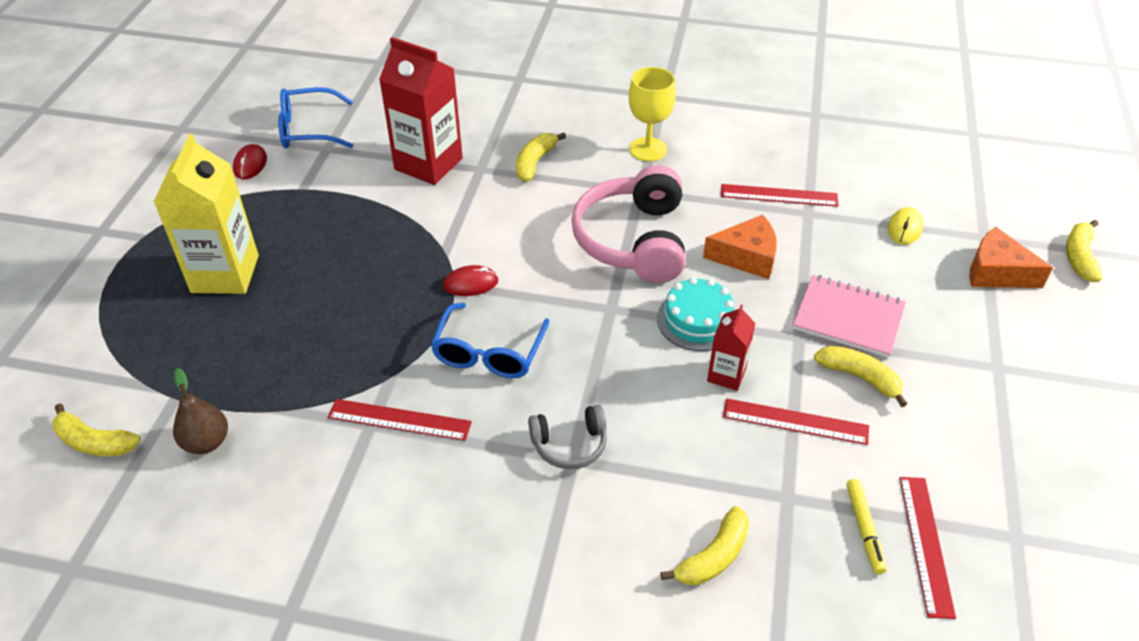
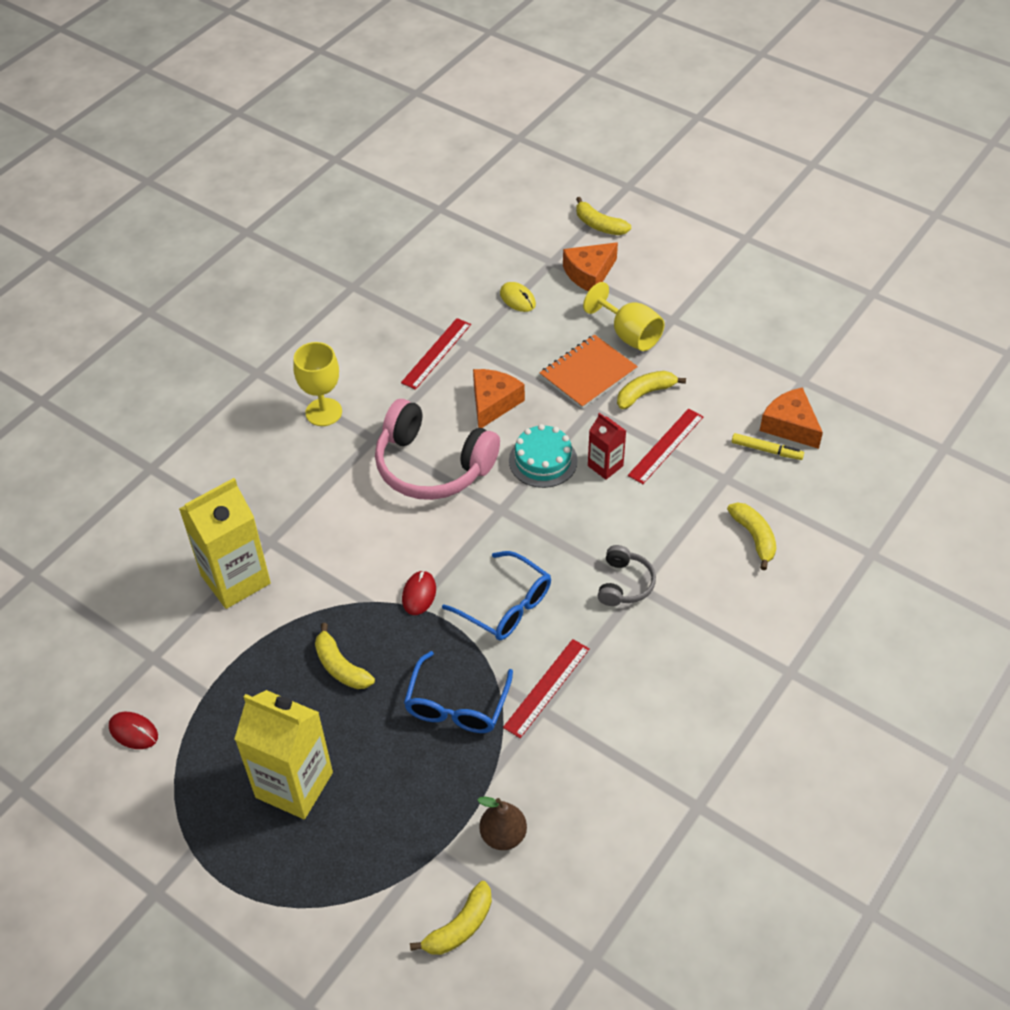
camera: 65 degrees left, 5 degrees up
blue glasses [278,87,353,148] -> blue glasses moved to [404,651,513,733]
red carton [379,37,463,185] -> yellow carton [179,478,271,609]
yellow banana [516,133,566,181] -> yellow banana moved to [315,623,375,689]
pink notebook [793,275,906,358] -> orange notebook [540,334,638,409]
red ruler [900,477,956,619] -> orange cheese [760,387,823,449]
none -> yellow goblet [583,282,665,351]

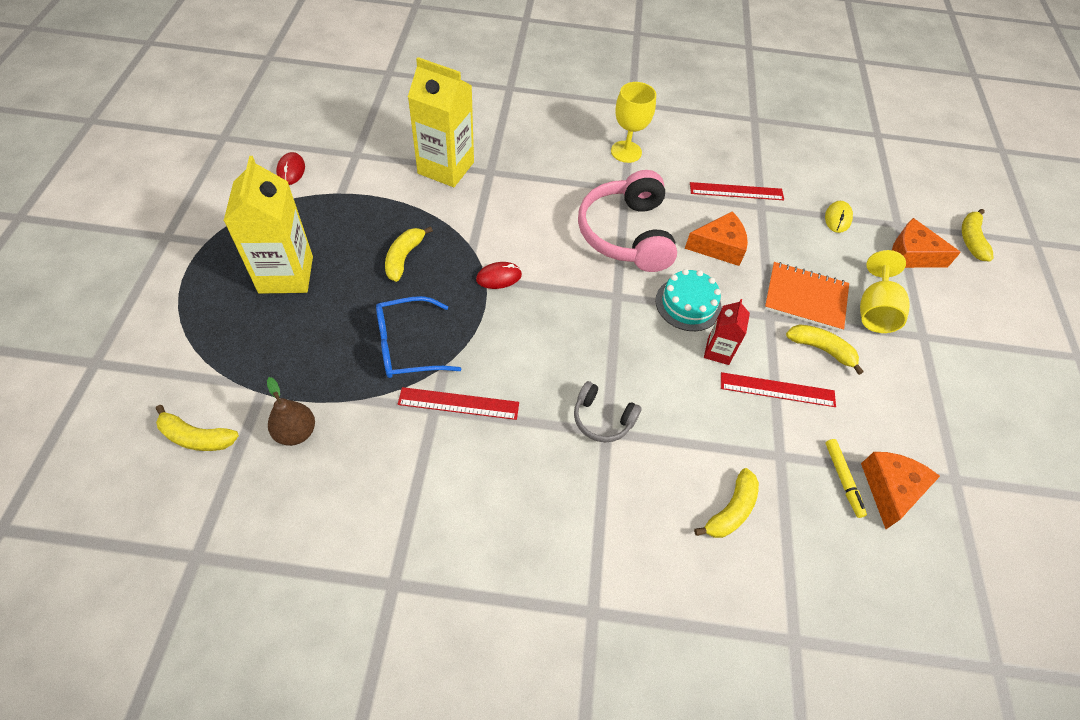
camera: 55 degrees right, 5 degrees up
blue glasses [442,551,551,640] -> none
grey headphones [598,545,656,606] -> grey headphones turned 45 degrees clockwise [574,381,642,442]

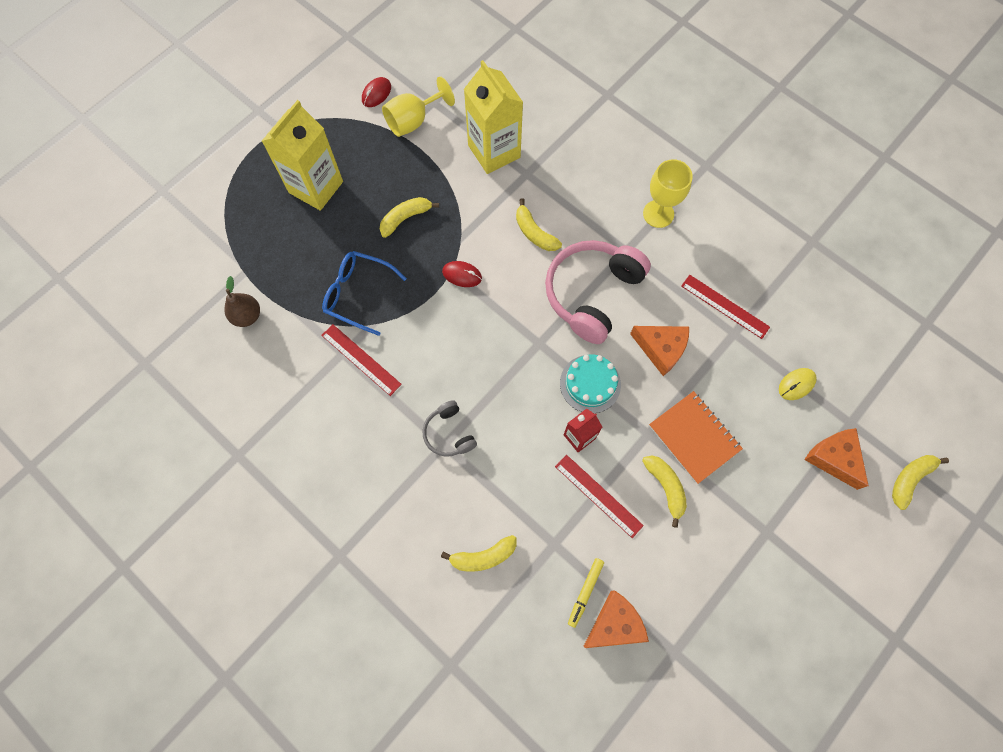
camera: 40 degrees right, 15 degrees up
yellow banana [156,405,239,451] -> yellow banana moved to [516,199,562,251]
yellow goblet [860,250,910,333] -> yellow goblet moved to [382,76,455,137]

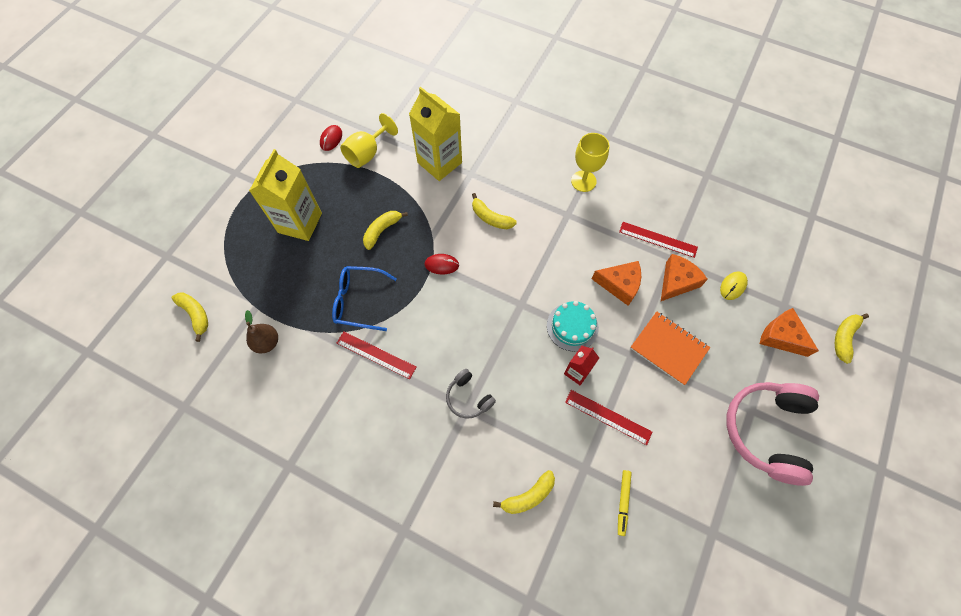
camera: 15 degrees left, 5 degrees down
pink headphones [545,240,651,344] -> pink headphones moved to [726,382,819,486]
orange cheese [583,590,649,648] -> orange cheese moved to [661,254,708,301]
yellow banana [642,456,687,528] -> yellow banana moved to [172,293,208,342]

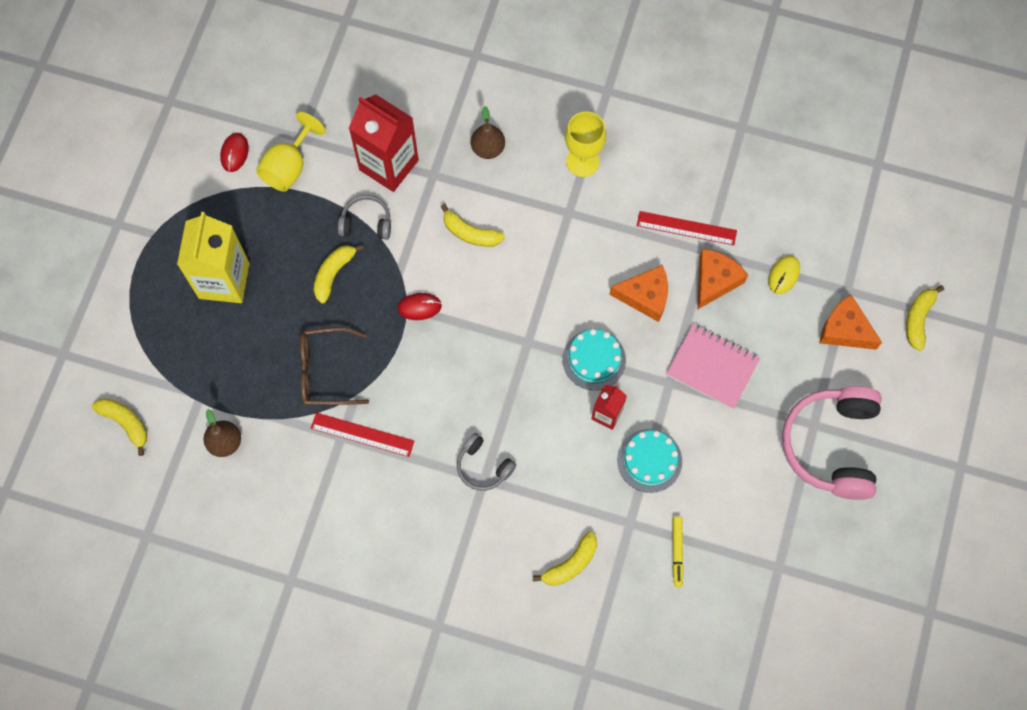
camera: 10 degrees left, 5 degrees up
blue glasses [332,266,397,331] -> brown glasses [300,327,369,405]
yellow carton [409,87,462,181] -> red carton [349,95,419,192]
red ruler [565,390,652,445] -> turquoise cake [617,429,682,493]
orange notebook [630,311,710,386] -> pink notebook [666,324,760,409]
none -> grey headphones [338,195,391,240]
none -> brown pear [471,106,505,159]

